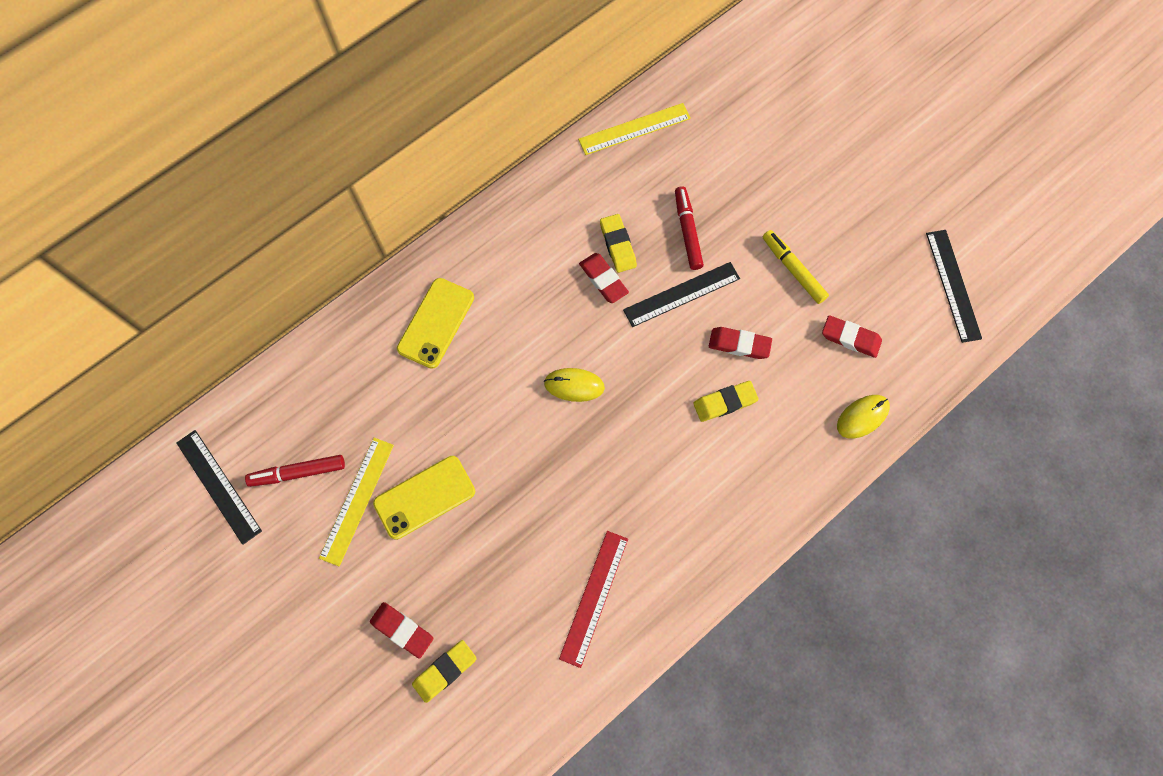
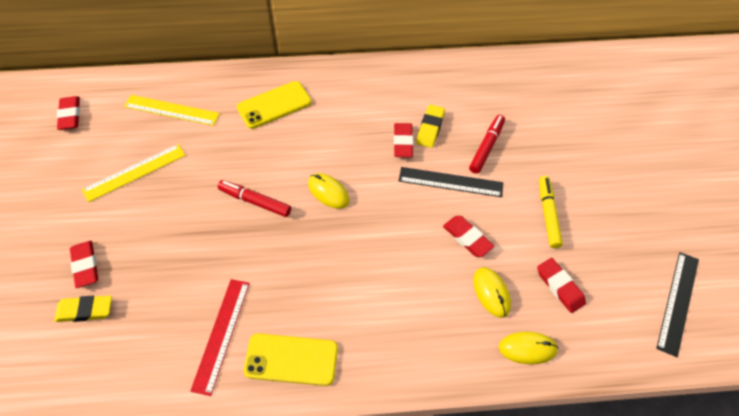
camera: 35 degrees right, 15 degrees down
black ruler [176,430,262,545] -> red eraser [57,96,80,130]
red marker [245,455,345,487] -> red marker moved to [218,180,291,217]
yellow phone [373,456,475,540] -> yellow phone moved to [244,333,338,386]
red ruler [559,531,628,668] -> red ruler turned 45 degrees counterclockwise [190,279,250,396]
yellow ruler [578,103,691,155] -> yellow ruler moved to [124,95,220,126]
yellow eraser [693,381,759,422] -> none
none -> yellow mouse [473,267,511,318]

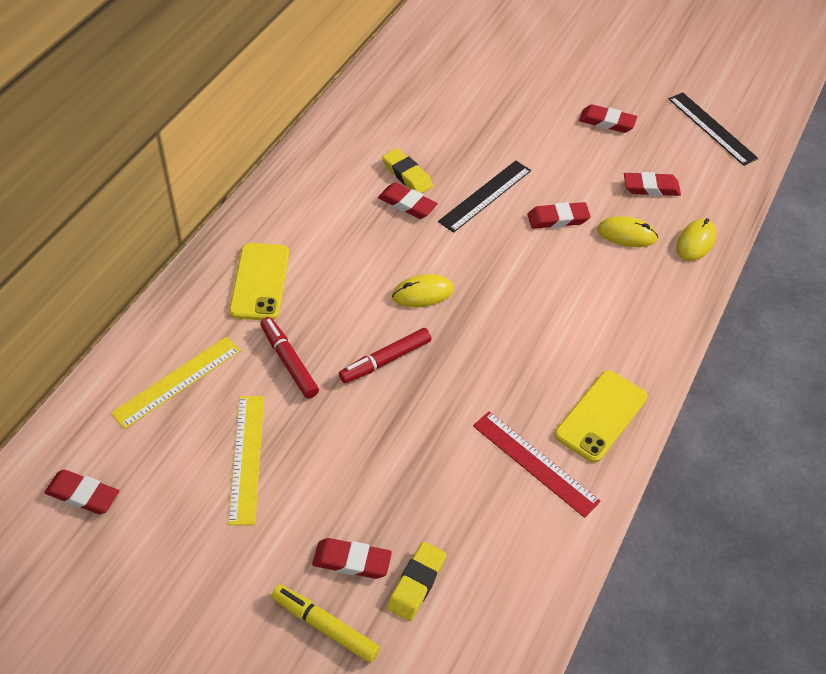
camera: 60 degrees left, 5 degrees down
red marker [469,115,505,174] -> red marker moved to [260,317,319,399]
yellow marker [539,176,563,248] -> yellow marker moved to [271,584,380,663]
none -> red eraser [579,104,637,133]

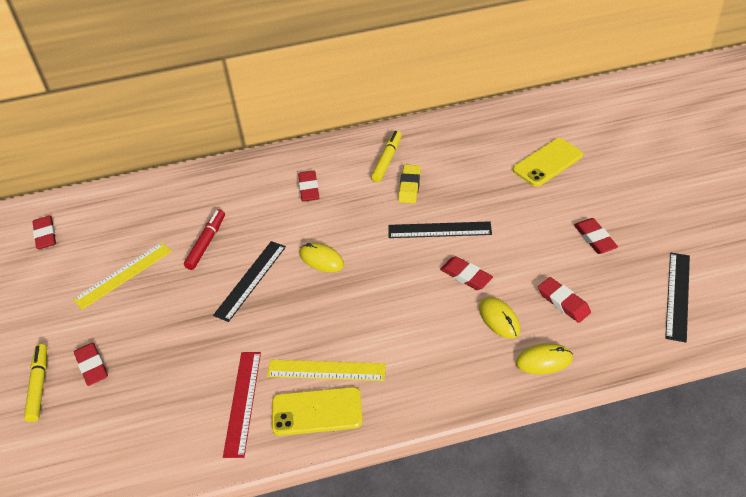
camera: 55 degrees right, 5 degrees down
yellow ruler [111,336,241,429] -> yellow ruler moved to [267,360,386,381]
yellow phone [229,243,289,320] -> yellow phone moved to [513,138,583,187]
red marker [339,328,431,383] -> black ruler [213,241,286,322]
red eraser [378,182,438,219] -> red eraser moved to [298,170,319,202]
yellow eraser [387,542,446,621] -> none
none -> yellow marker [371,131,402,182]

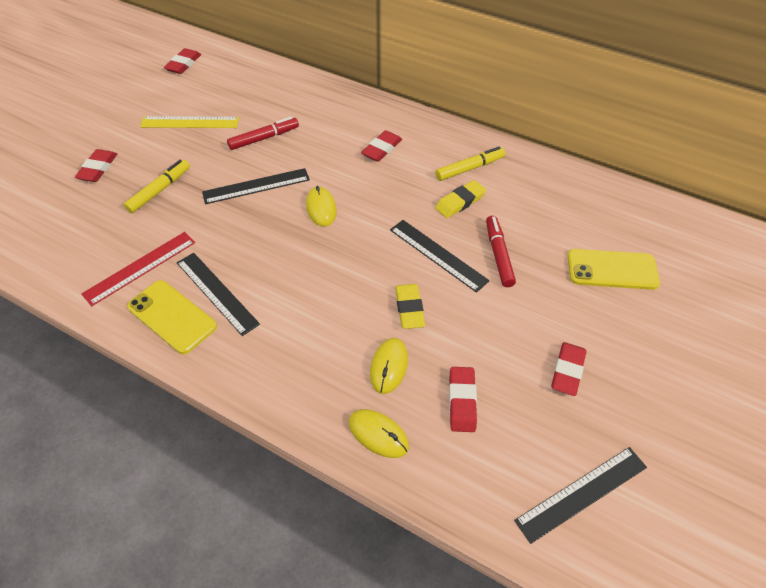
camera: 40 degrees right, 5 degrees up
yellow marker [24,344,47,422] -> yellow marker moved to [124,160,190,213]
yellow ruler [267,360,386,381] -> black ruler [177,253,260,336]
red eraser [440,256,493,290] -> yellow eraser [395,284,425,329]
none -> red marker [486,216,516,287]

